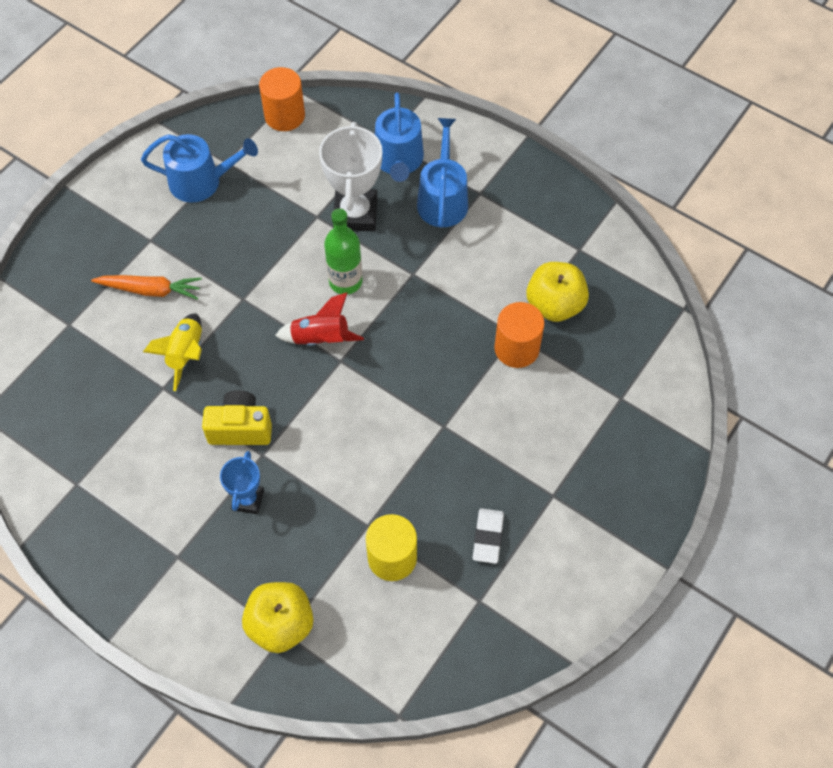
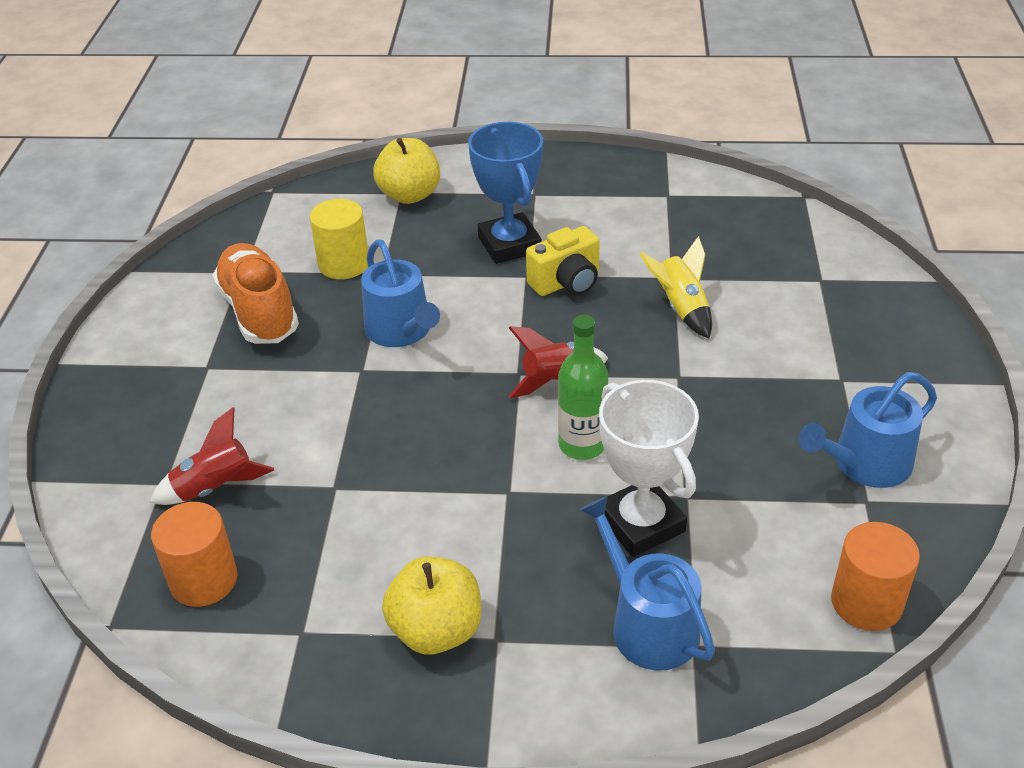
camera: 150 degrees right, 20 degrees down
orange carrot [91,275,202,300] -> none
blue trophy [220,451,264,514] -> blue trophy [468,122,543,264], size x1.76
blue watering can [417,118,468,228] -> blue watering can moved to [361,239,440,347]
white eraser [473,508,504,564] -> orange shoe [213,243,299,344]
orange cylinder [494,302,544,368] -> orange cylinder moved to [151,502,238,607]
yellow apple [526,262,589,322] -> yellow apple moved to [382,557,481,654]
none -> red rocket [150,407,274,505]

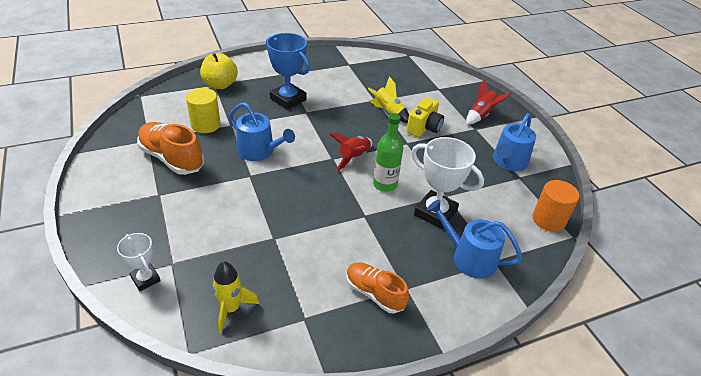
camera: 30 degrees left, 0 degrees up
red rocket [150,407,274,505] -> red rocket moved to [466,79,512,125]
orange cylinder [151,502,238,607] -> yellow rocket [212,261,259,333]
yellow apple [382,557,481,654] -> orange shoe [346,262,409,314]
yellow camera [526,226,600,296] -> yellow camera moved to [407,97,444,137]
none -> white trophy [117,233,161,291]

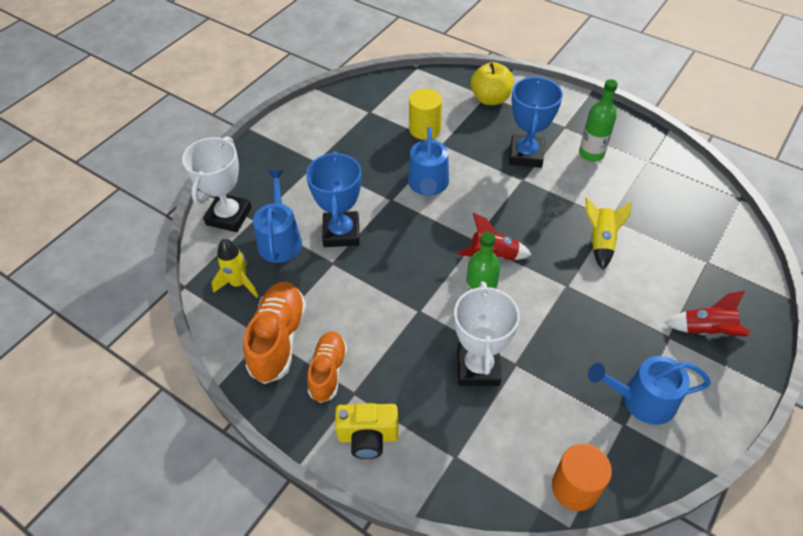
camera: 60 degrees right, 10 degrees up
white trophy [117,233,161,291] -> white trophy [182,136,252,232], size x1.76
orange shoe [137,122,204,175] -> orange shoe moved to [243,282,307,384]
yellow camera [407,97,444,137] -> yellow camera moved to [335,403,398,459]
blue watering can [427,200,523,279] -> blue watering can moved to [253,170,302,263]
none -> blue trophy [306,151,362,247]
none -> green bottle [579,79,618,162]

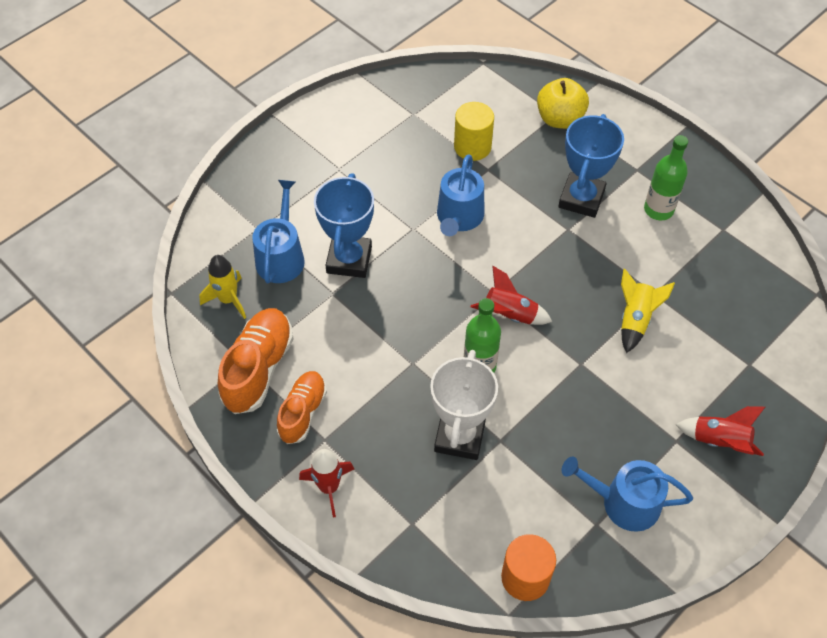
camera: 10 degrees right, 5 degrees up
white trophy [182,136,252,232] -> none
yellow camera [335,403,398,459] -> red rocket [299,449,354,517]

